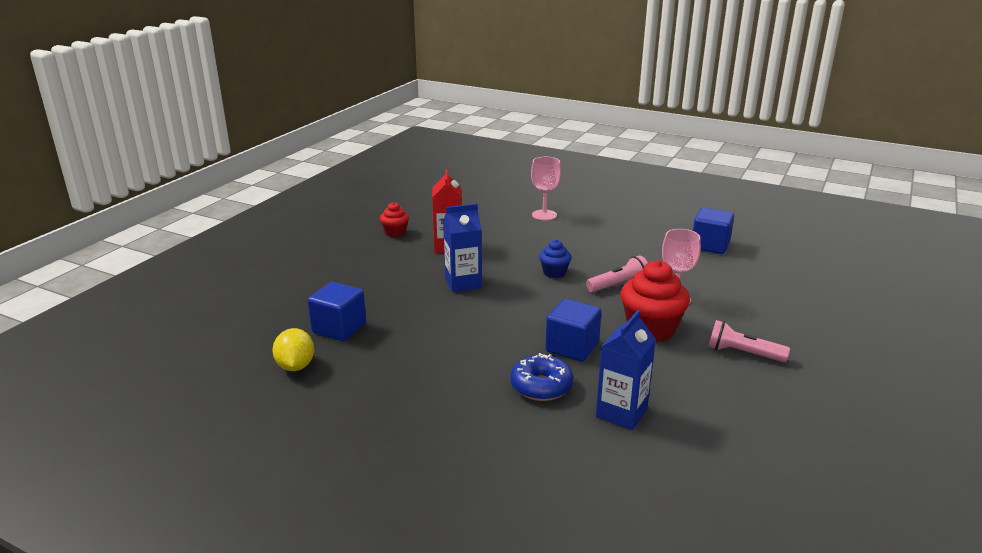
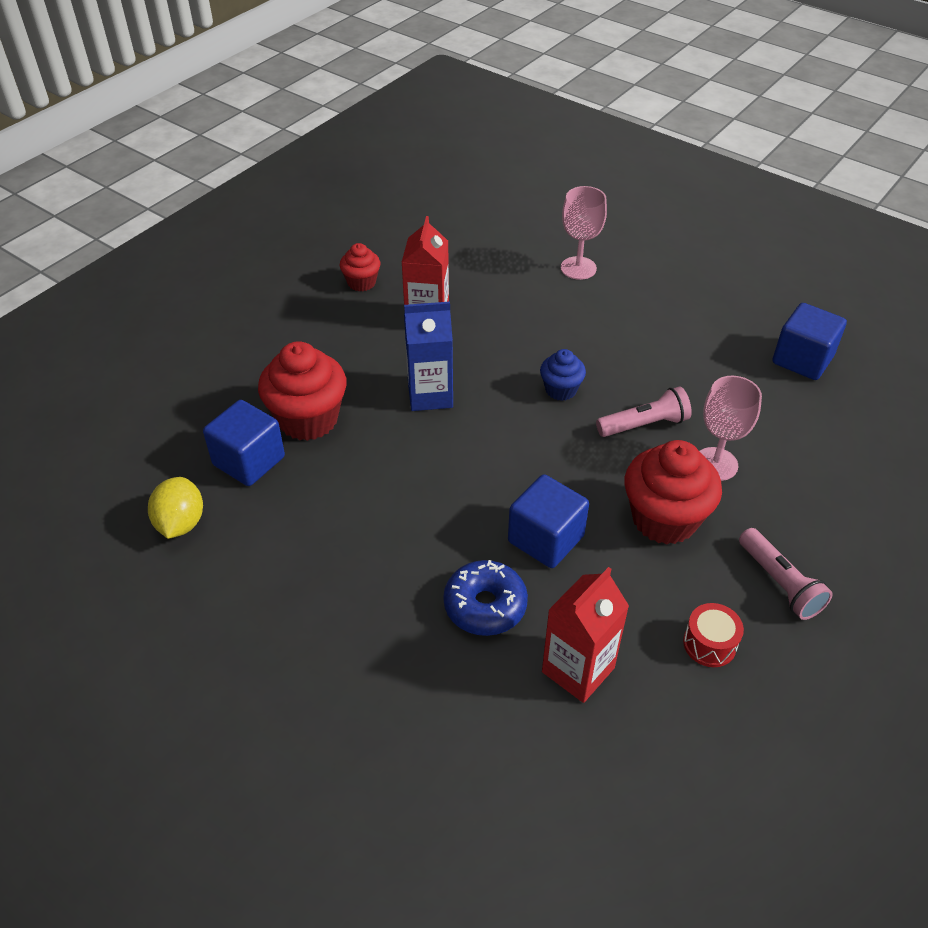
camera: 10 degrees right, 20 degrees up
blue carton [596,310,656,430] -> red carton [542,567,629,703]
pink flashlight [708,320,790,362] -> pink flashlight turned 150 degrees counterclockwise [739,528,833,620]
none -> red cupcake [258,341,347,441]
none -> red drum [683,603,744,667]

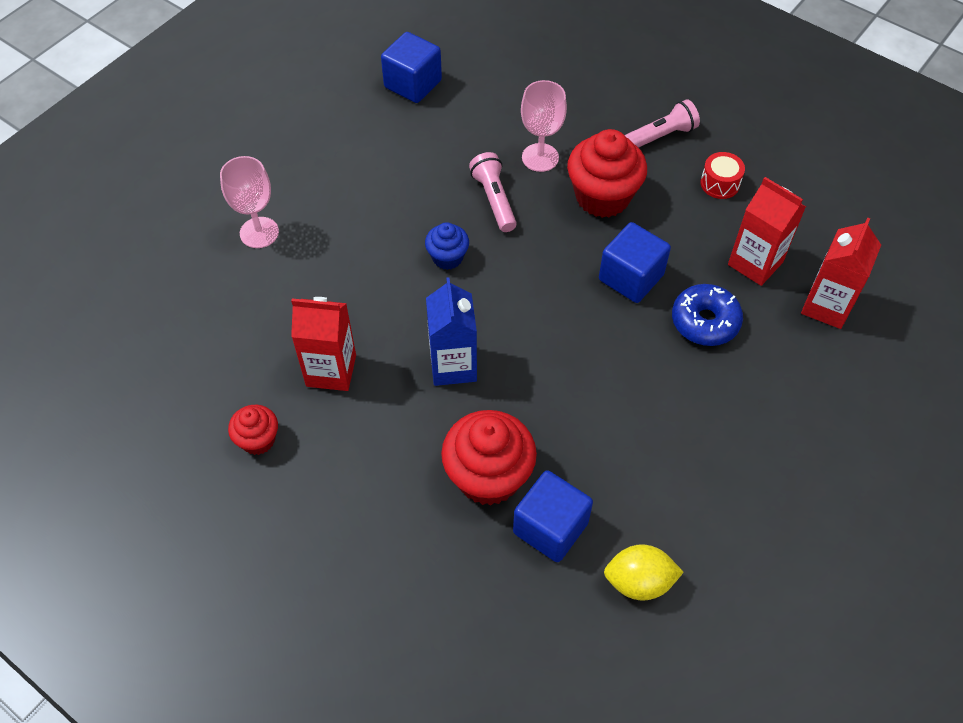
camera: 90 degrees left, 10 degrees up
none -> red carton [801,218,881,329]

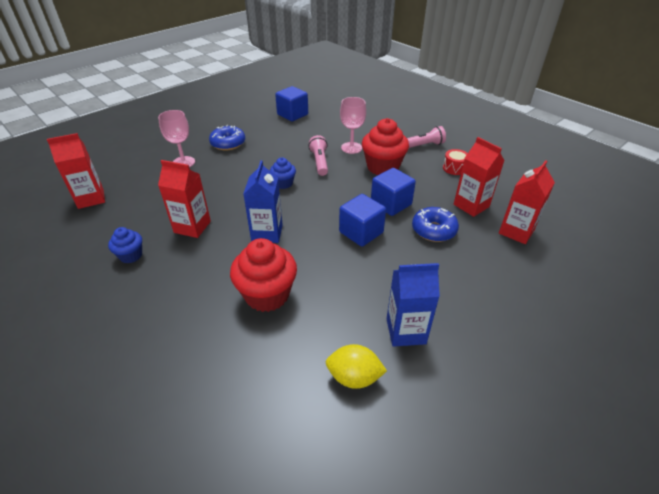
camera: 10 degrees right, 15 degrees down
red cupcake [228,405,278,455] -> blue cupcake [108,227,142,263]
blue cube [513,470,593,562] -> blue cube moved to [339,194,386,247]
none -> red carton [47,133,105,209]
none -> blue donut [209,125,245,150]
none -> blue carton [387,263,440,347]

